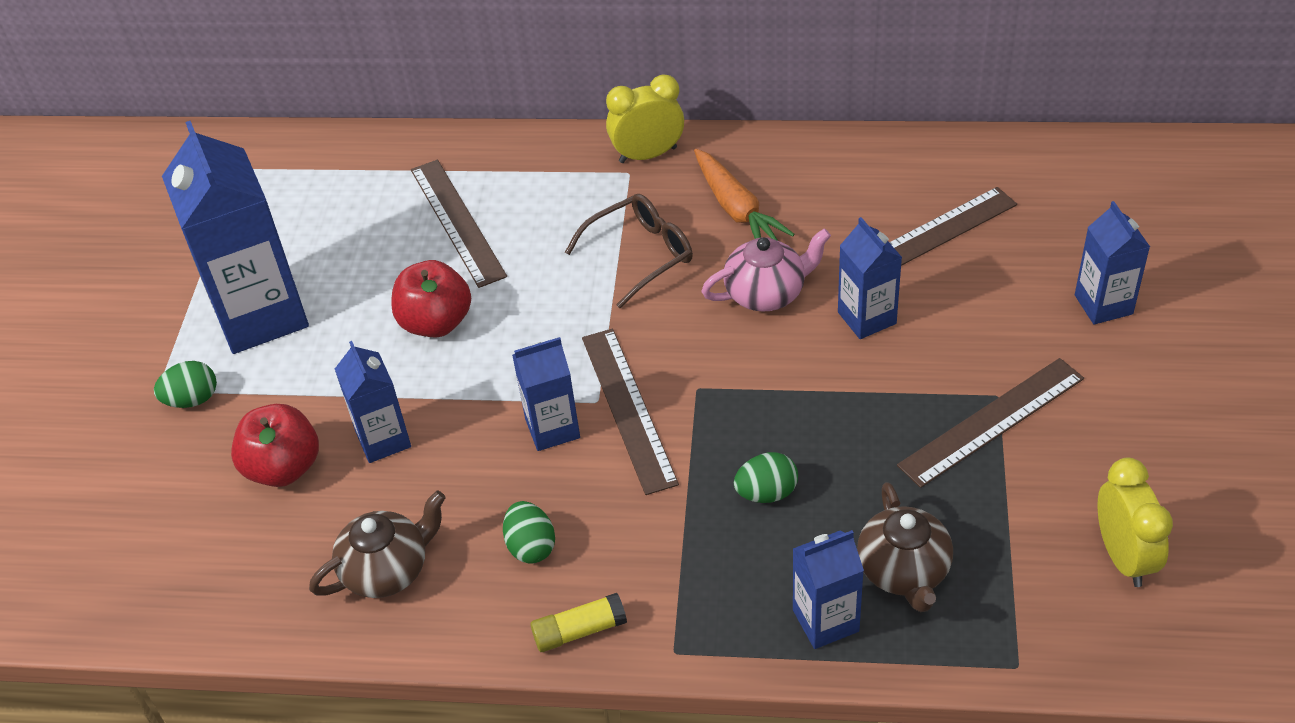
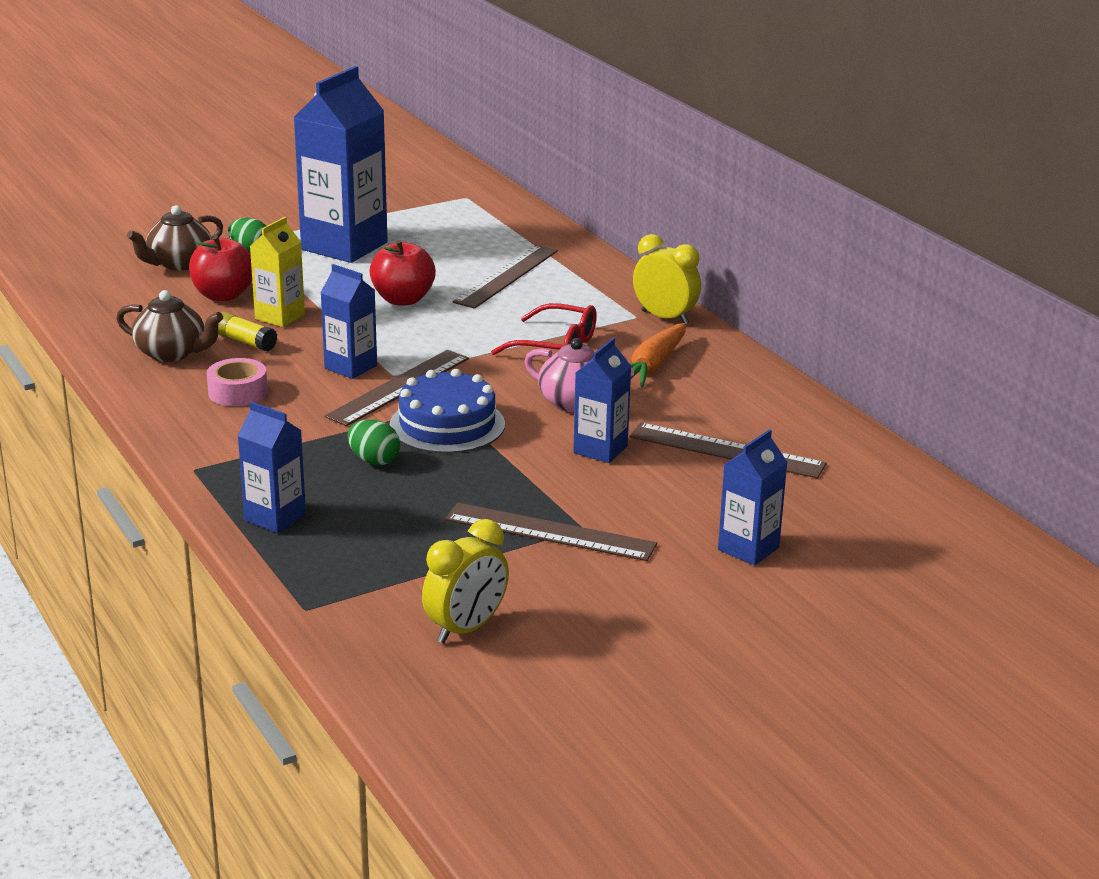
camera: 50 degrees right, 20 degrees down
blue carton [335,341,411,463] -> yellow carton [250,217,305,327]
green egg [503,501,555,564] -> pink tape [207,358,268,406]
yellow glue stick [531,593,627,652] -> yellow glue stick moved to [218,311,277,351]
brown glasses [565,194,693,308] -> red glasses [491,303,597,355]
brown teapot [857,482,953,612] -> brown teapot moved to [127,205,223,270]
none -> blue cake [390,369,505,453]

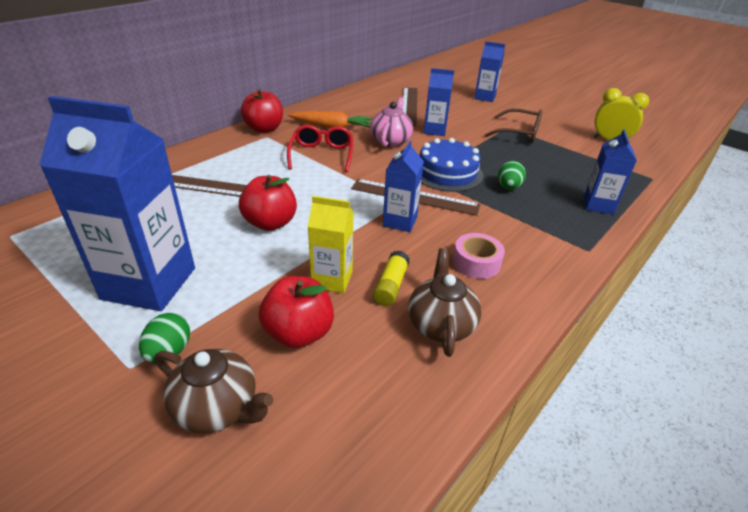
camera: 110 degrees left, 10 degrees up
brown ruler [445,503,657,561] -> brown glasses [485,109,543,143]
yellow clock [633,234,701,324] -> red apple [241,89,283,133]

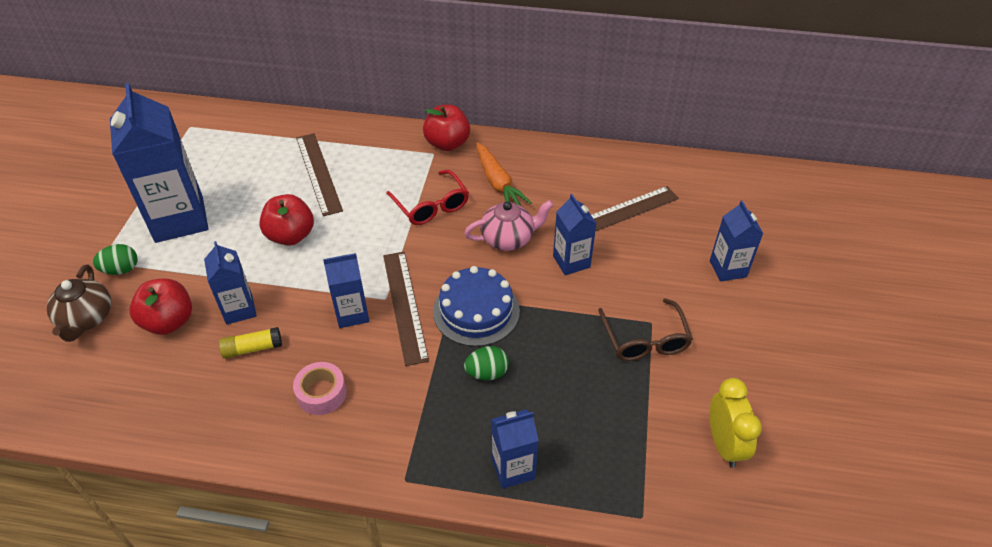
camera: 60 degrees right, 10 degrees up
red glasses [287,125,353,172] -> red glasses turned 90 degrees clockwise [386,170,469,225]
yellow carton [308,196,353,293] -> blue carton [204,241,257,325]
brown teapot [408,248,481,357] -> none

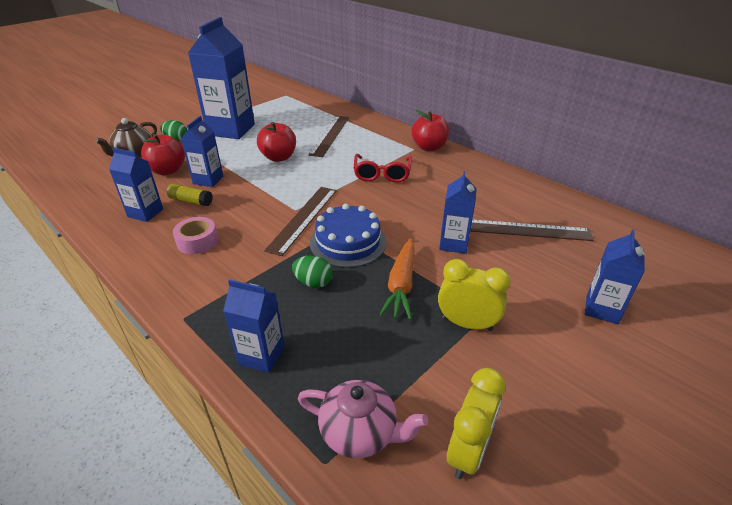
camera: 35 degrees right, 10 degrees down
blue carton [323,253,369,328] -> blue carton moved to [109,148,163,222]
pink teapot [464,200,553,251] -> pink teapot moved to [298,380,428,458]
orange carrot [476,142,532,206] -> orange carrot moved to [379,238,415,320]
brown glasses [598,298,693,361] -> yellow clock [438,259,511,331]

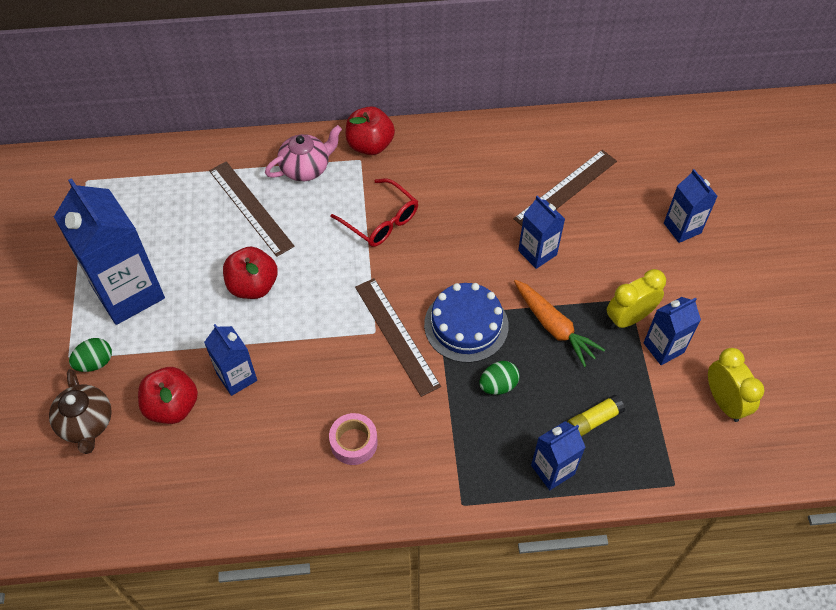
camera: 50 degrees left, 20 degrees up
blue carton [109,148,163,222] -> blue carton moved to [644,297,701,365]
yellow glue stick [167,184,213,206] -> yellow glue stick moved to [567,395,625,436]
pink teapot [298,380,428,458] -> pink teapot moved to [265,125,342,181]

